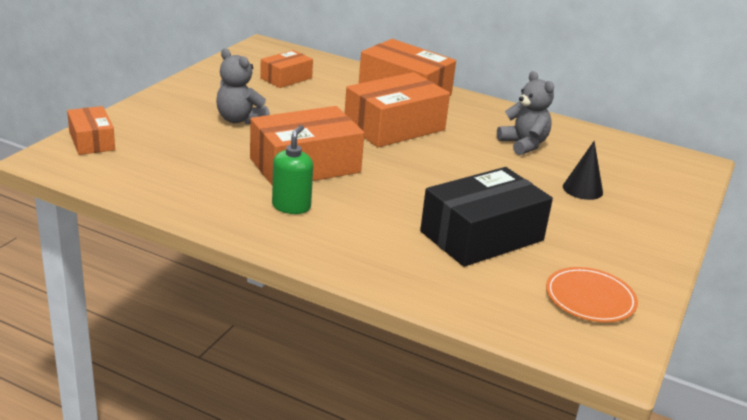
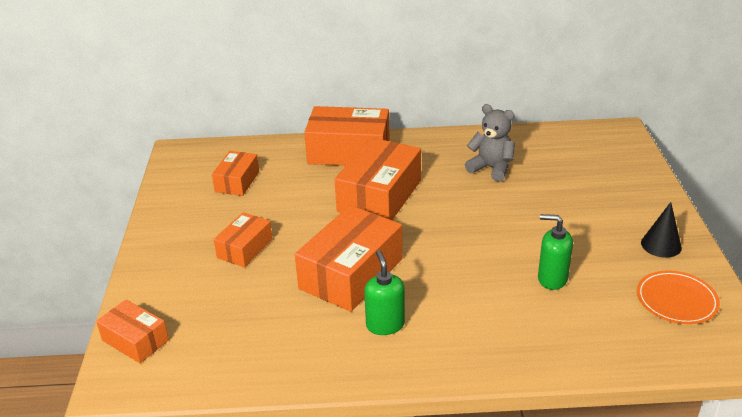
camera: 25 degrees left, 5 degrees up
grey teddy bear [216,48,270,124] -> orange box [214,213,273,267]
black box [420,167,553,267] -> green soap dispenser [538,214,573,290]
black cone [563,141,603,200] -> black cone moved to [641,202,682,258]

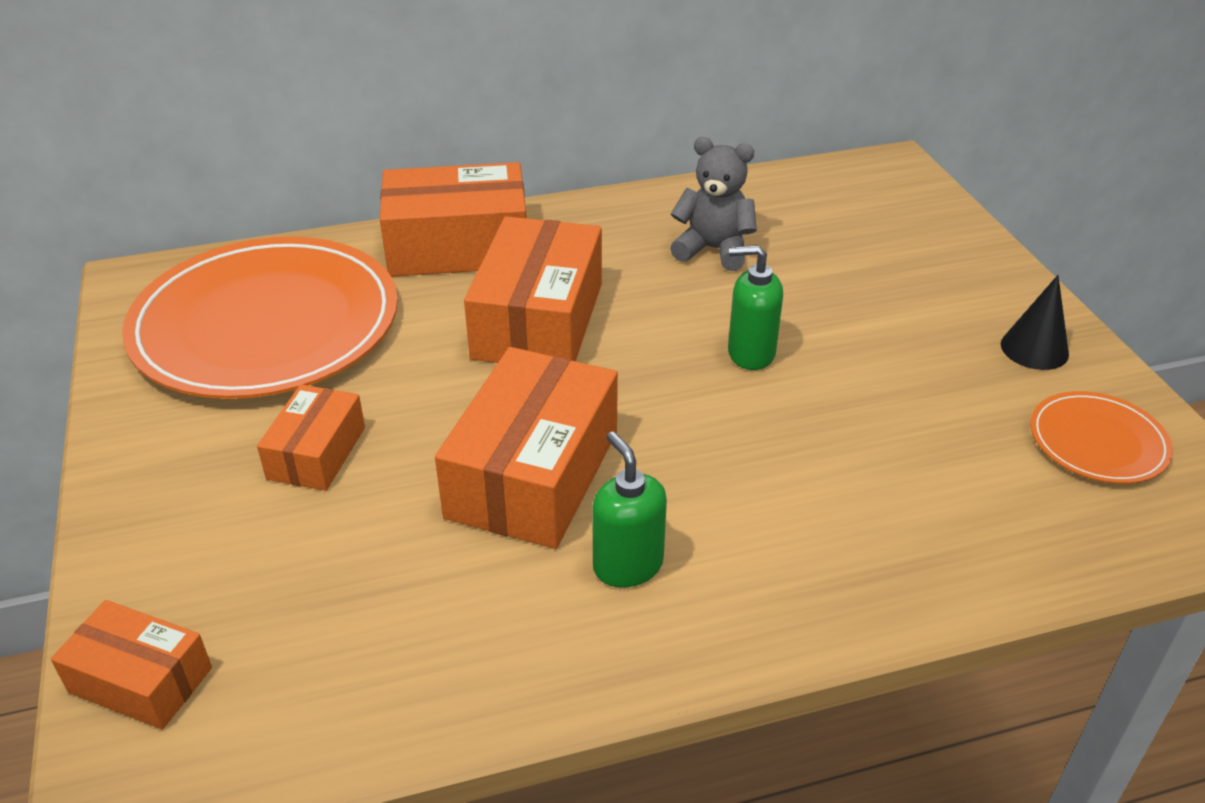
camera: 15 degrees left, 5 degrees up
orange box [212,151,259,196] -> orange plate [122,237,398,399]
green soap dispenser [538,214,573,290] -> green soap dispenser moved to [728,245,783,370]

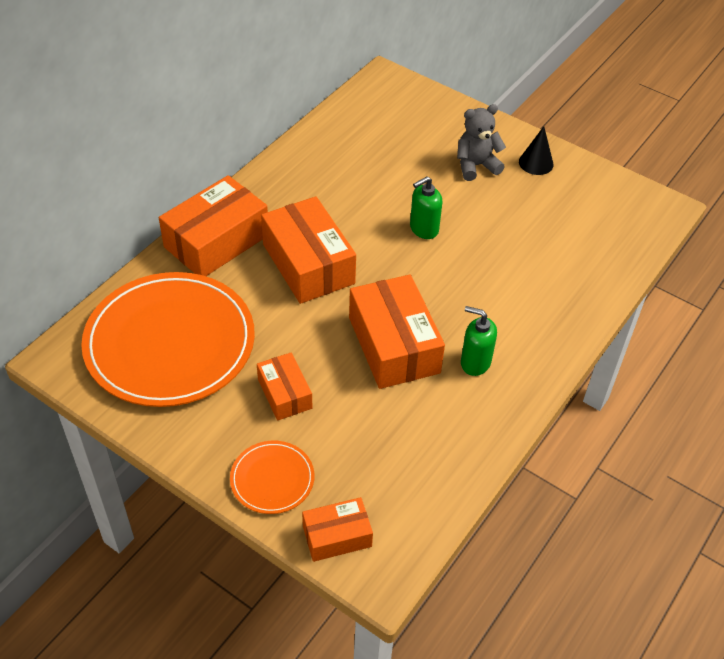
camera: 40 degrees left, 10 degrees up
grey teddy bear [670,137,757,271] -> grey teddy bear moved to [457,104,506,181]
orange plate [1030,391,1173,484] -> orange plate moved to [230,441,314,514]

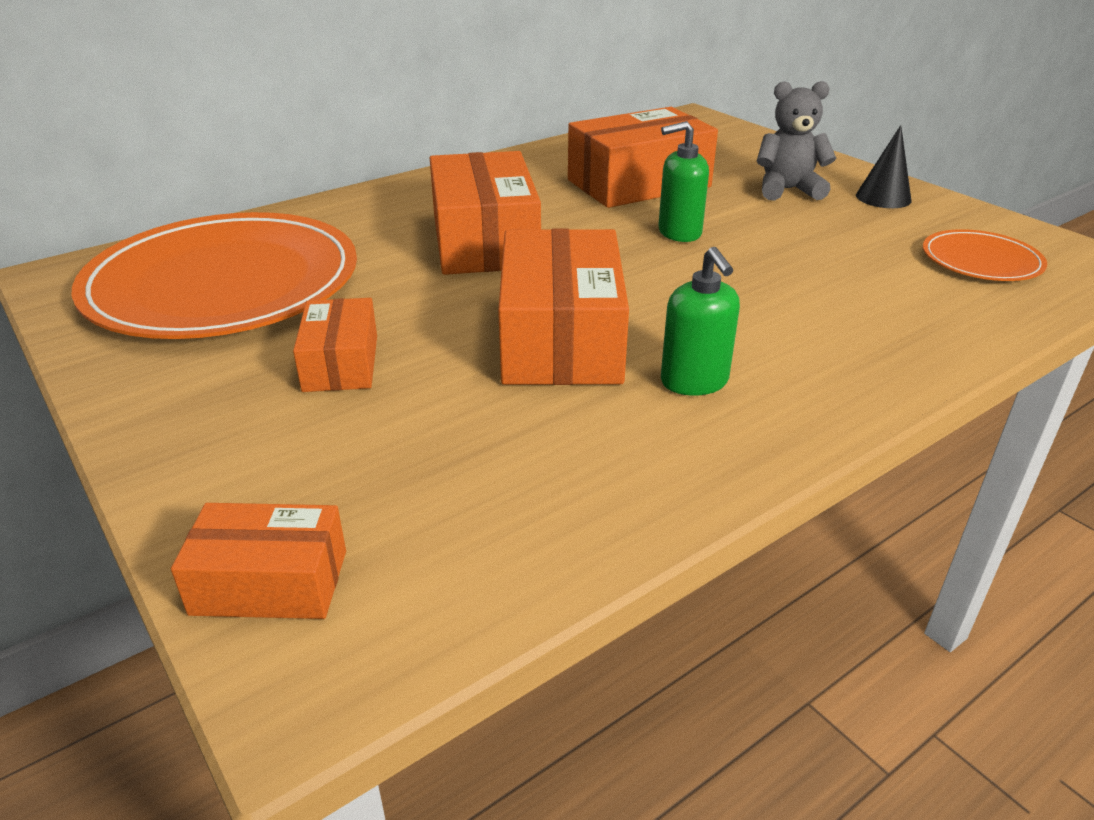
camera: 20 degrees right, 15 degrees down
orange box [159,175,268,276] -> orange box moved to [568,107,718,208]
orange plate [230,441,314,514] -> orange plate moved to [923,229,1047,281]
green soap dispenser [461,306,497,376] -> green soap dispenser turned 150 degrees counterclockwise [661,247,740,396]

